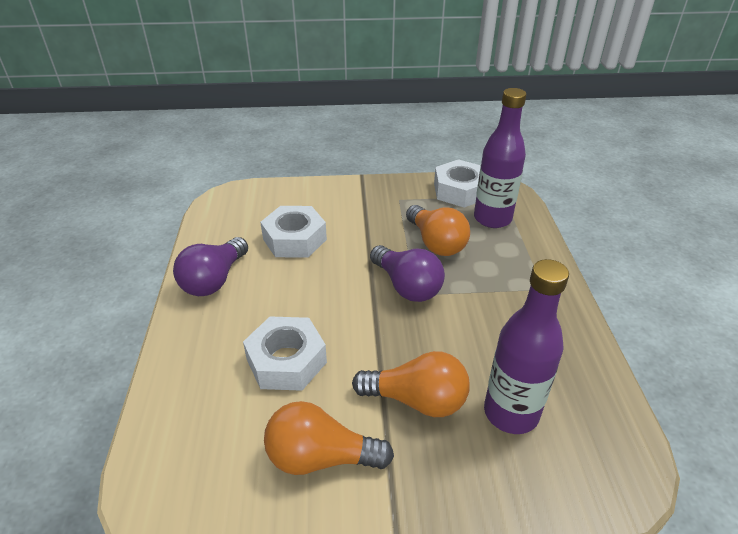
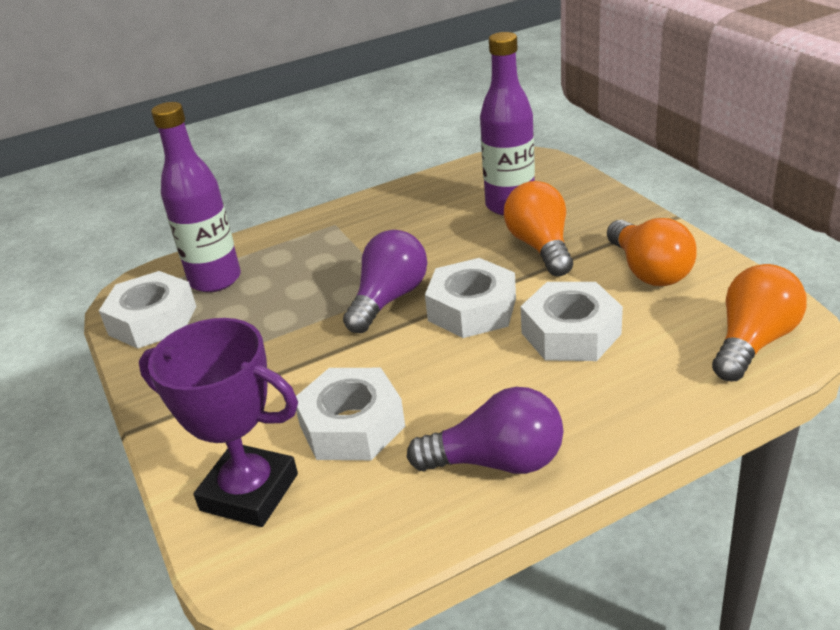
camera: 110 degrees left, 5 degrees down
orange light bulb [406,205,470,256] -> orange light bulb moved to [712,264,807,381]
none -> purple trophy [139,318,298,527]
none -> white nut [425,258,516,338]

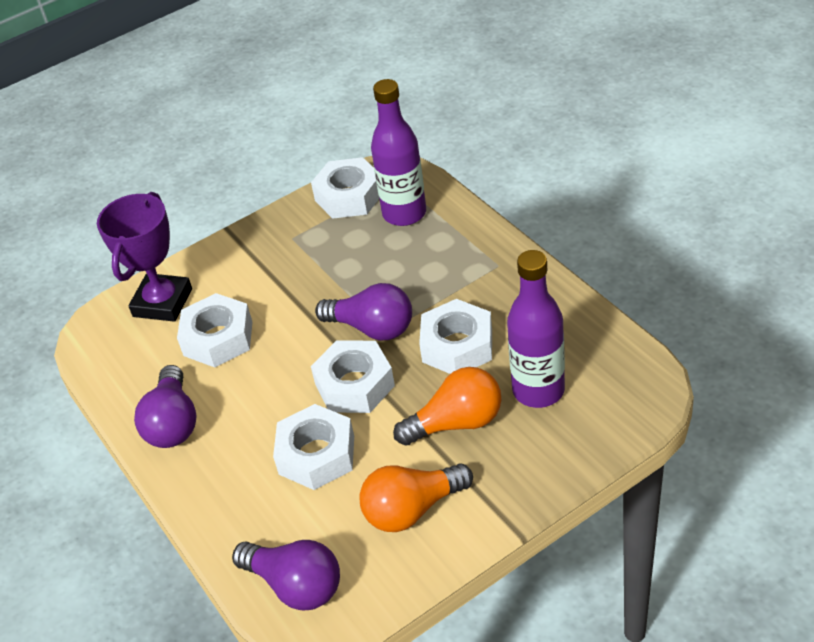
camera: 85 degrees right, 10 degrees up
orange light bulb [712,264,807,381] -> purple light bulb [232,540,340,611]
none -> white nut [419,299,492,374]

